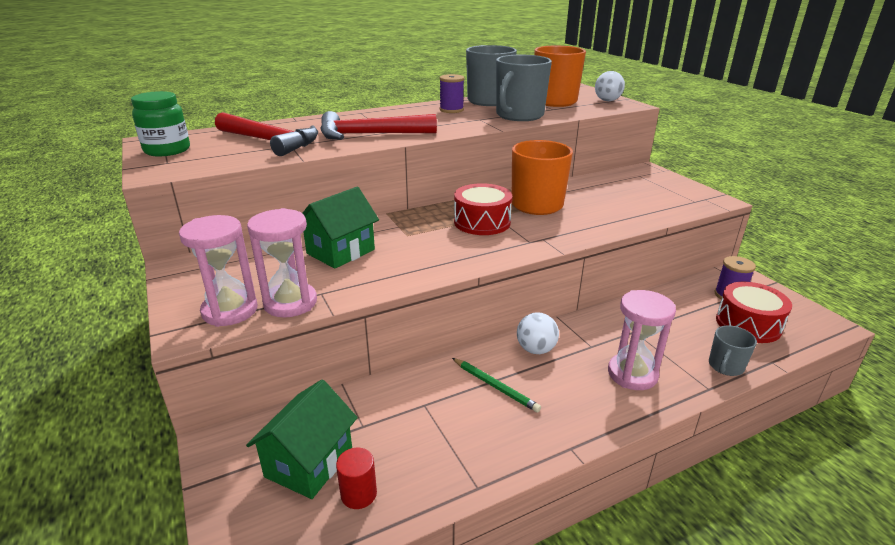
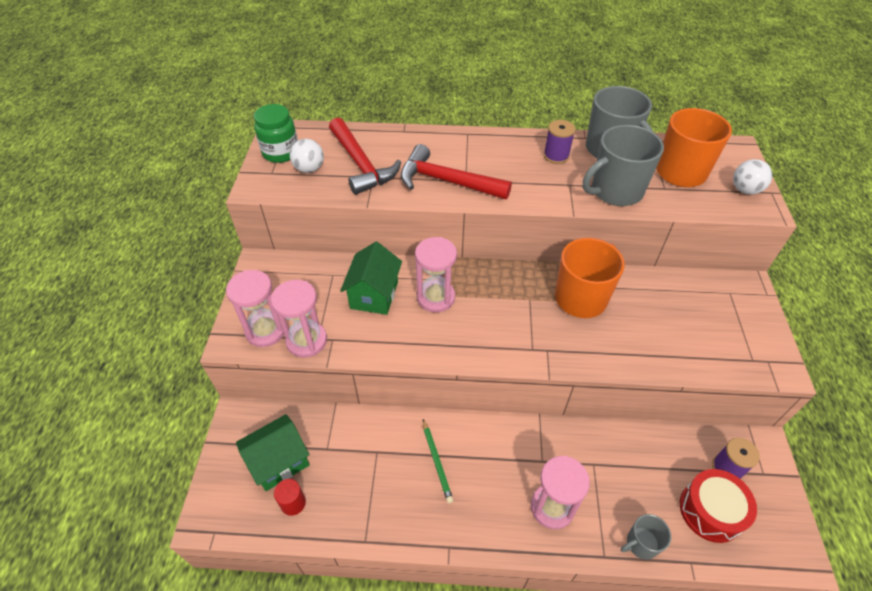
camera: 30 degrees right, 20 degrees up
green house [302,187,379,269] -> green house turned 60 degrees counterclockwise [340,242,402,315]
red drum [454,183,512,235] -> none
white ball [517,313,559,354] -> white ball moved to [290,139,324,173]
none -> pink hourglass [415,237,457,312]

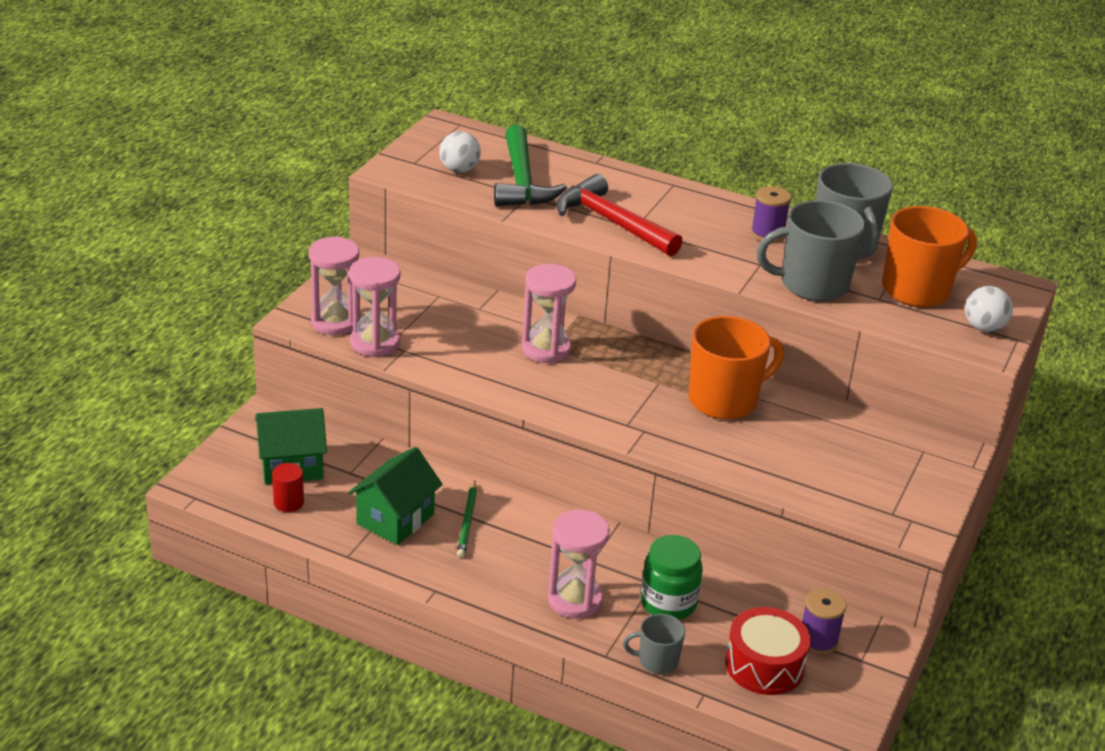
camera: 20 degrees right, 15 degrees down
green jar [254,104,298,163] -> green jar moved to [641,535,703,620]
red hammer [329,118,401,195] -> green hammer [494,125,567,206]
green house [340,242,402,315] -> green house moved to [348,447,443,545]

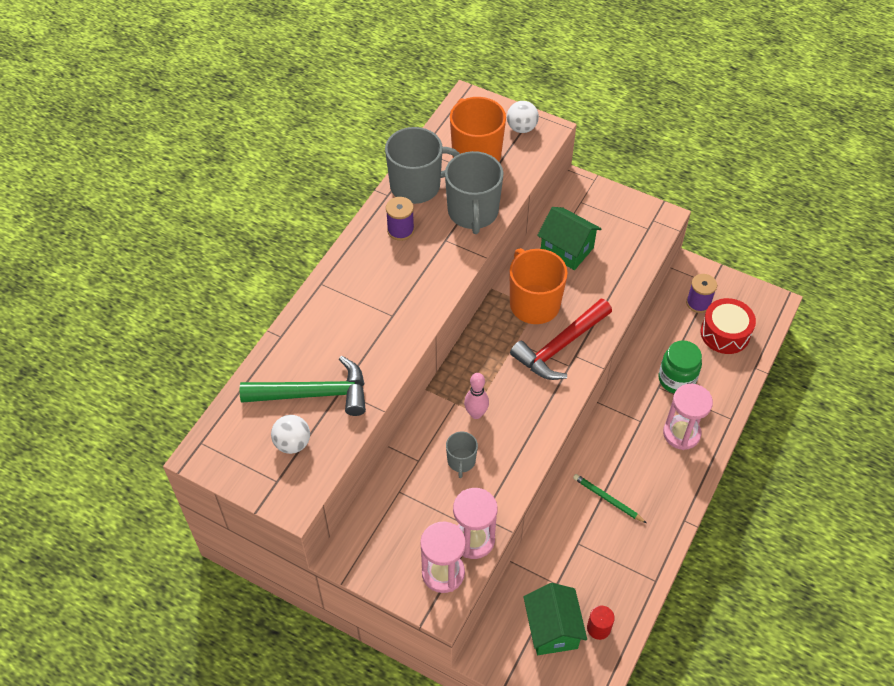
camera: 85 degrees left, 20 degrees up
green house [348,447,443,545] -> green house moved to [537,207,601,270]
green pencil [457,481,477,558] -> green pencil turned 150 degrees counterclockwise [573,474,647,523]
pink hourglass [522,264,576,363] -> pink bowling pin [464,373,489,419]
red hammer [556,174,683,256] -> red hammer moved to [510,299,612,380]
grey mug [623,614,685,674] -> grey mug moved to [446,432,478,478]

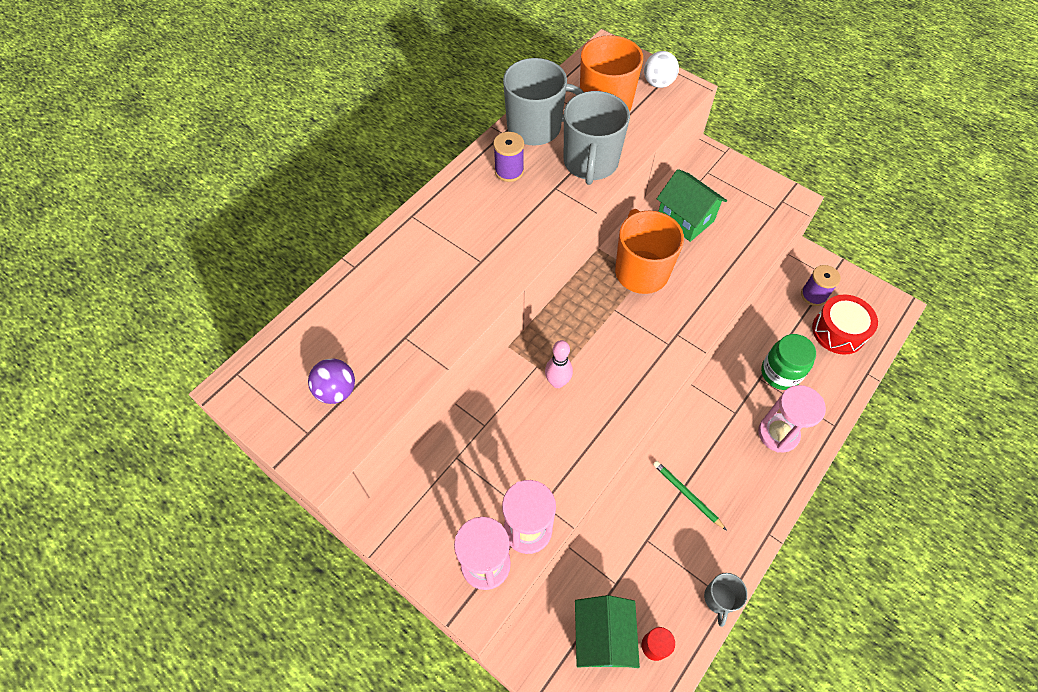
camera: 10 degrees right, 5 degrees up
green hammer [240,356,366,416] -> none
white ball [271,415,310,454] -> purple ball [308,359,355,404]
grey mug [446,432,478,478] -> grey mug moved to [704,573,748,627]
red hammer [510,299,612,380] -> none

